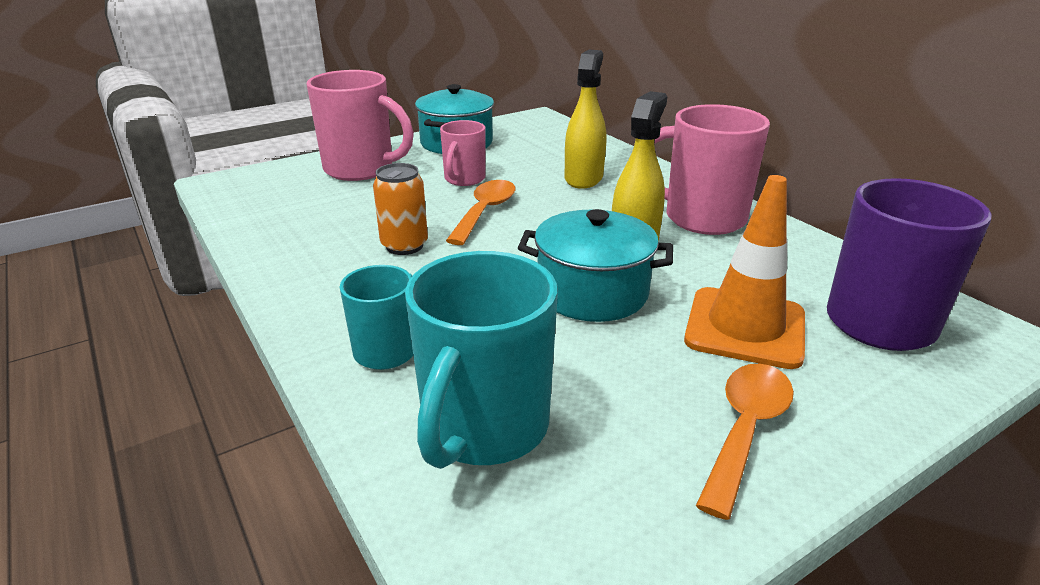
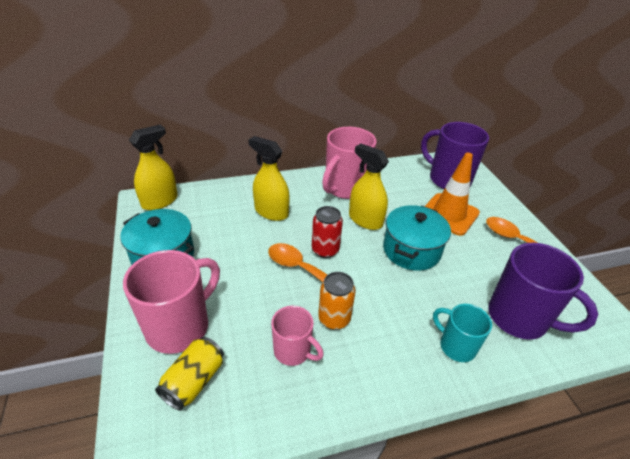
camera: 75 degrees left, 10 degrees up
turquoise mug [405,251,558,469] -> purple mug [488,243,598,340]
pink mug [440,120,485,186] -> pink mug moved to [271,306,324,366]
none -> yellow spray bottle [129,125,178,210]
none -> yellow can [155,337,224,411]
none -> red can [312,206,343,258]

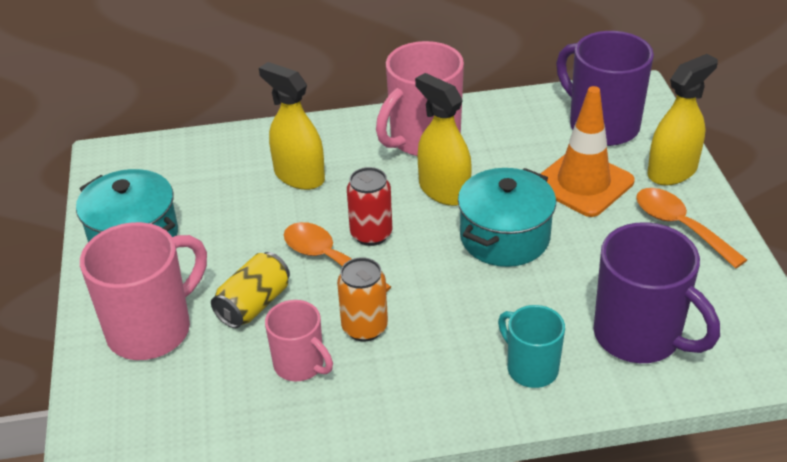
camera: 10 degrees right, 0 degrees up
yellow spray bottle [129,125,178,210] -> yellow spray bottle moved to [647,54,718,186]
yellow can [155,337,224,411] -> yellow can moved to [211,252,290,328]

